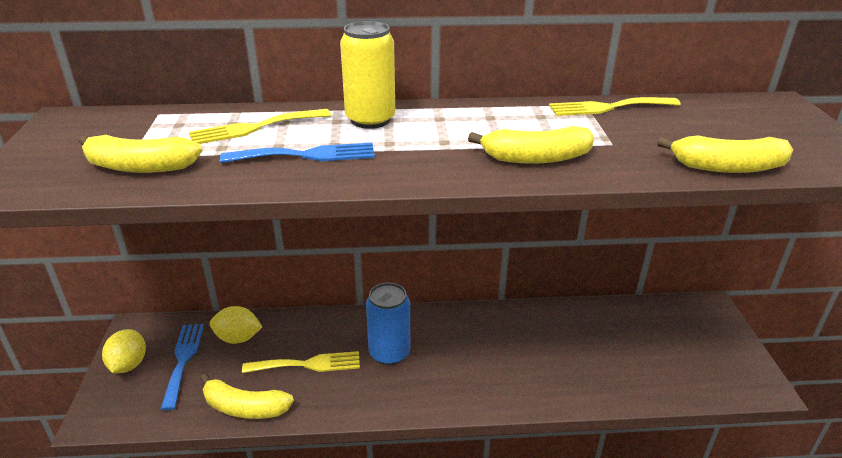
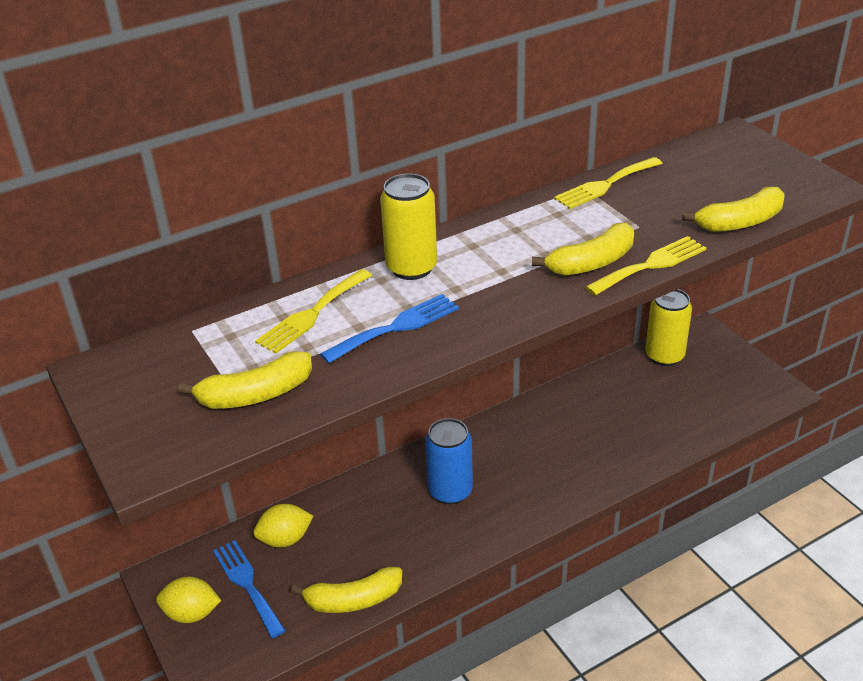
camera: 25 degrees left, 5 degrees up
yellow lemon [102,329,146,373] -> yellow lemon turned 60 degrees counterclockwise [156,576,221,623]
yellow fork [242,351,360,373] -> yellow fork moved to [585,236,707,296]
none -> yellow can [645,289,692,366]

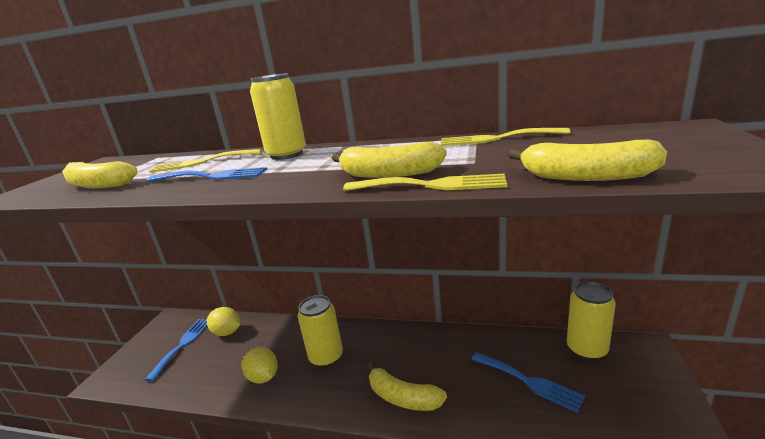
camera: 45 degrees right, 15 degrees down
yellow lemon [156,576,221,623] -> yellow lemon moved to [242,347,278,383]
yellow banana [291,567,402,613] -> yellow banana moved to [368,362,447,411]
blue can [425,418,473,504] -> yellow can [298,295,343,368]
none -> blue fork [471,352,585,413]

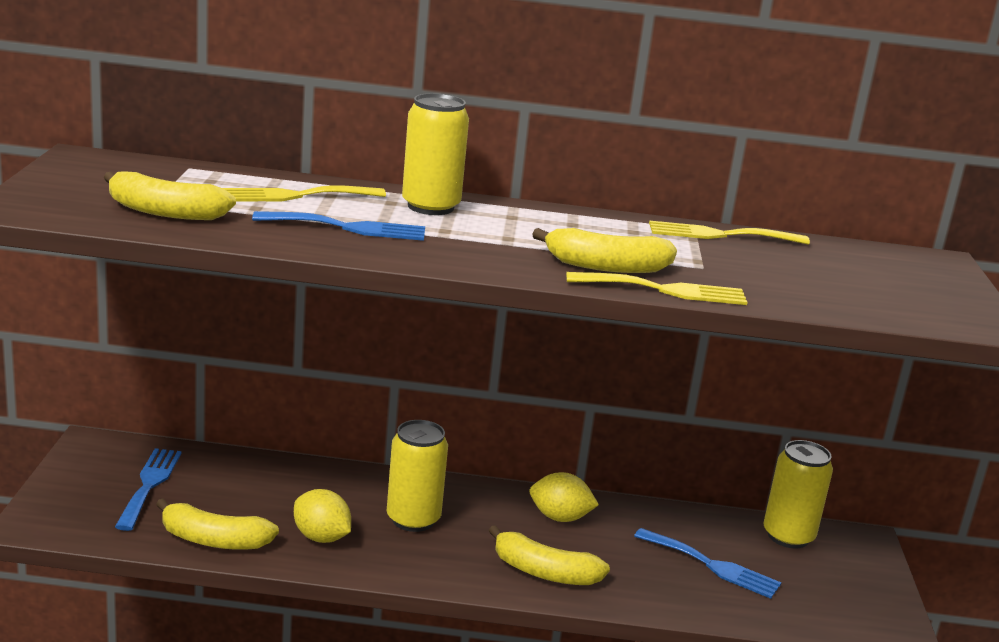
camera: 15 degrees left, 0 degrees up
yellow lemon [207,307,240,336] -> yellow lemon moved to [530,472,599,522]
yellow banana [508,140,667,181] -> yellow banana moved to [156,498,279,550]

